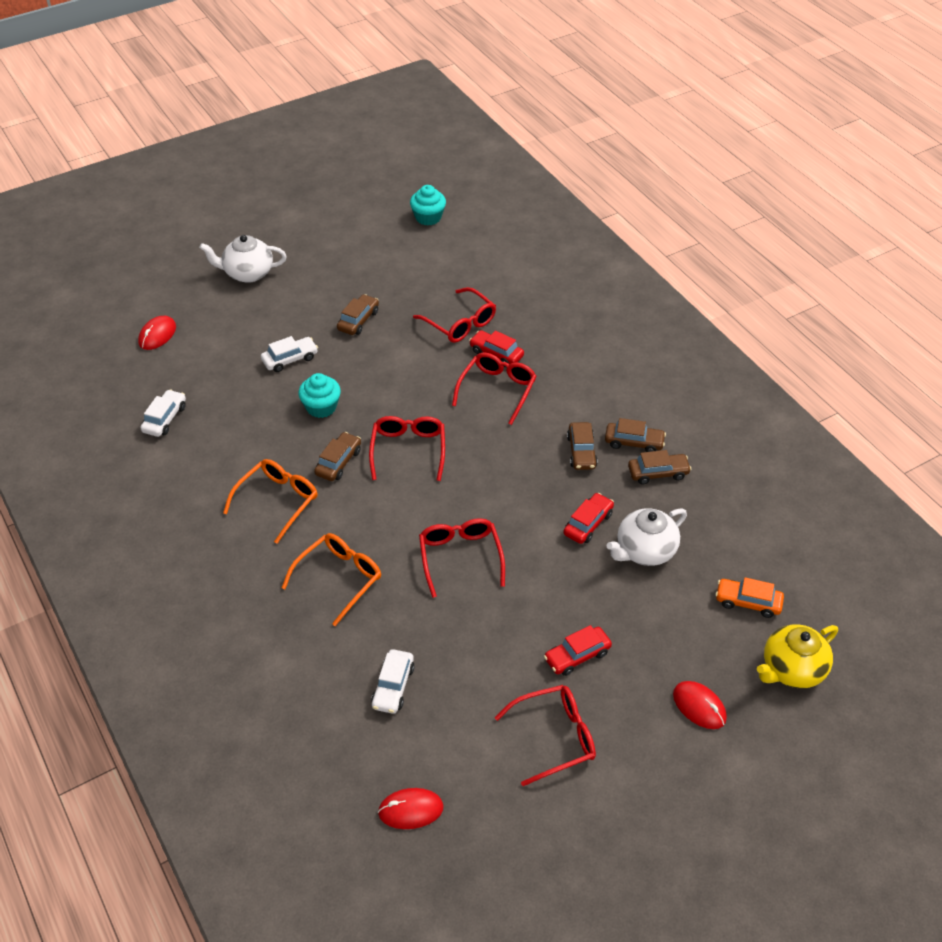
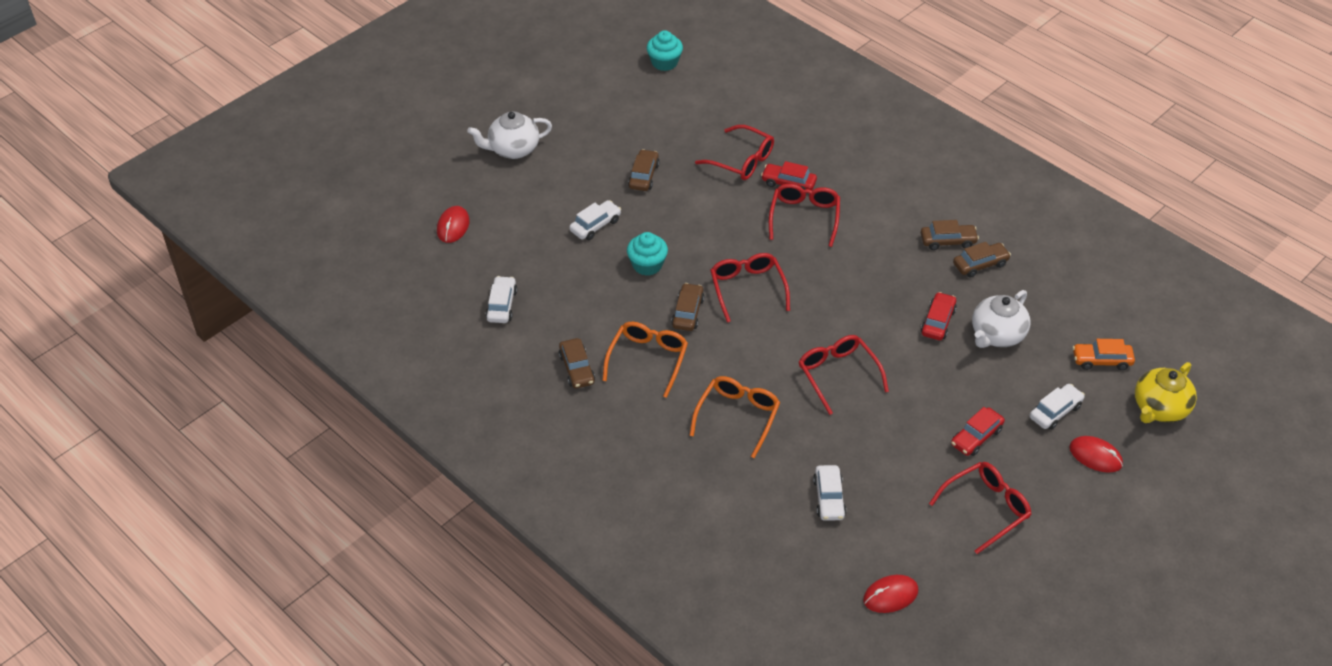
camera: 15 degrees left, 0 degrees up
brown car [567,422,598,470] -> brown car moved to [559,338,595,389]
none -> white car [1030,384,1085,430]

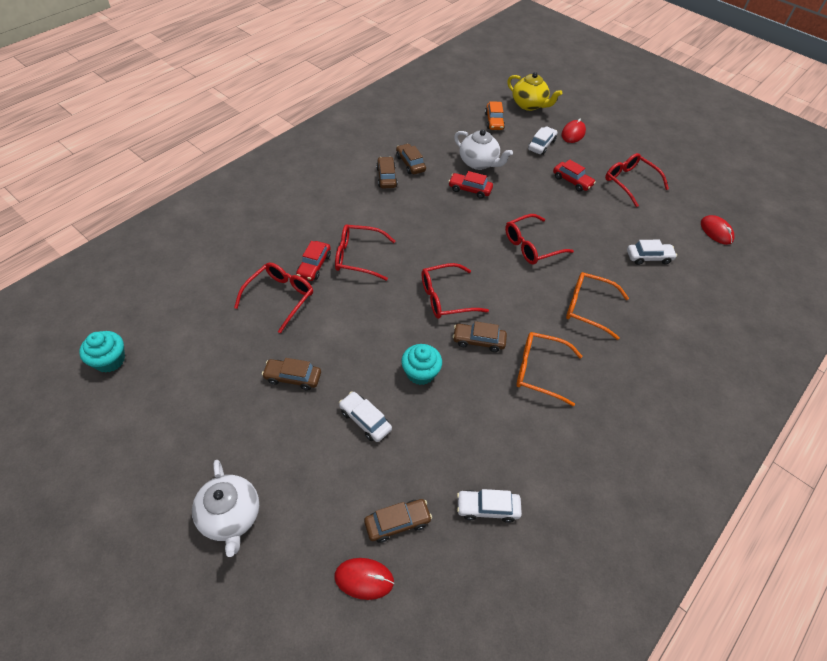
camera: 95 degrees left, 5 degrees up
brown car [559,338,595,389] -> brown car moved to [364,499,432,543]
white car [1030,384,1085,430] -> white car turned 75 degrees clockwise [528,127,558,155]

